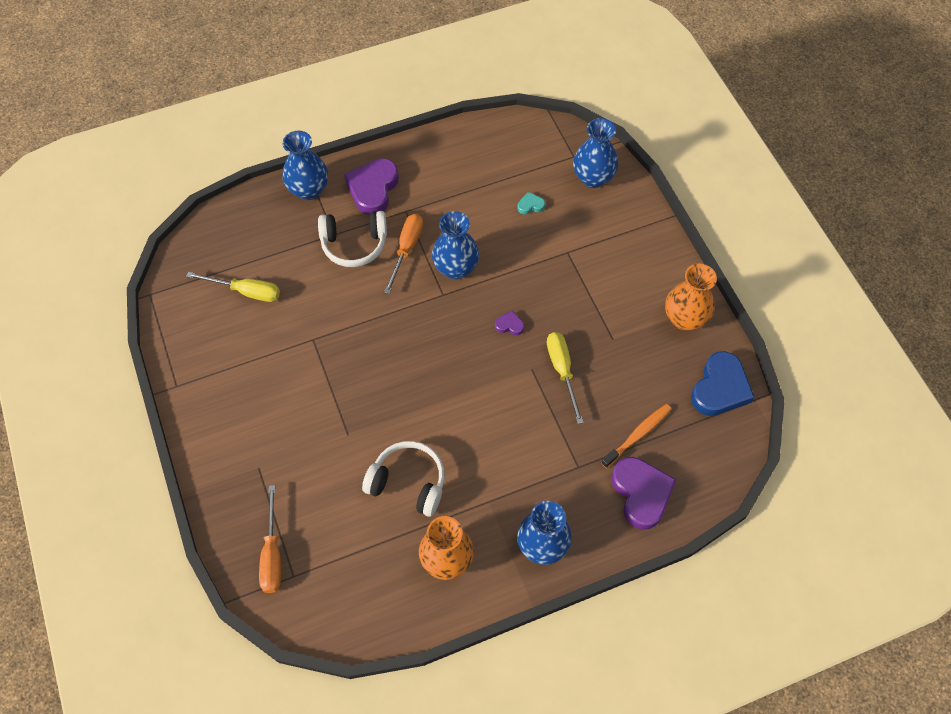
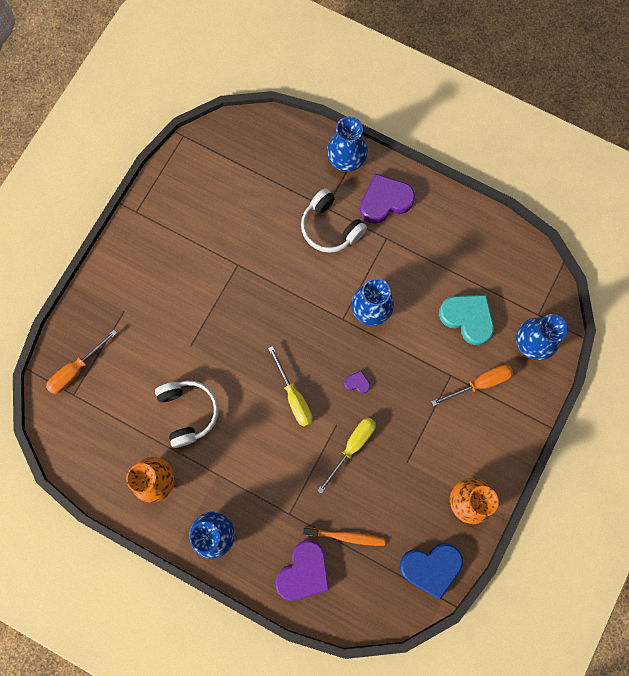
camera: 50 degrees right, 15 degrees up
yellow screwdriver [186,272,280,302] -> yellow screwdriver moved to [268,346,313,427]
orange screwdriver [384,214,423,294] -> orange screwdriver moved to [431,365,514,406]
purple heart [495,311,524,335] -> purple heart turned 45 degrees counterclockwise [344,371,370,394]
turquoise heart [518,192,545,214] -> turquoise heart [439,295,494,345], size x2.25

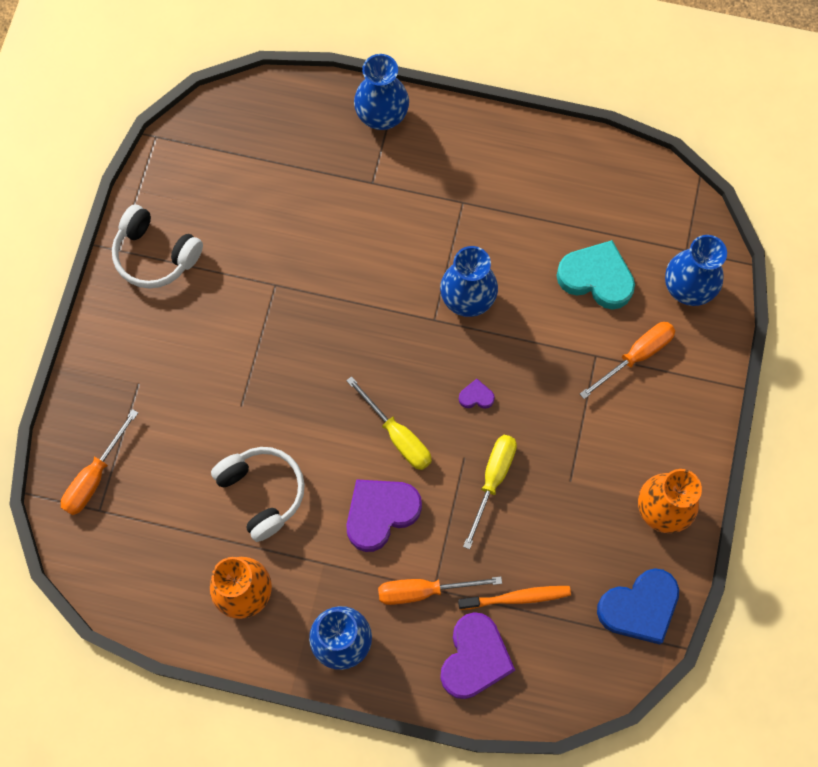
camera: 15 degrees left, 5 degrees down
white headphones [301,188,367,253] -> white headphones moved to [112,204,203,289]
purple heart [360,174,415,224] -> purple heart moved to [346,479,422,552]
none -> orange screwdriver [378,576,502,605]

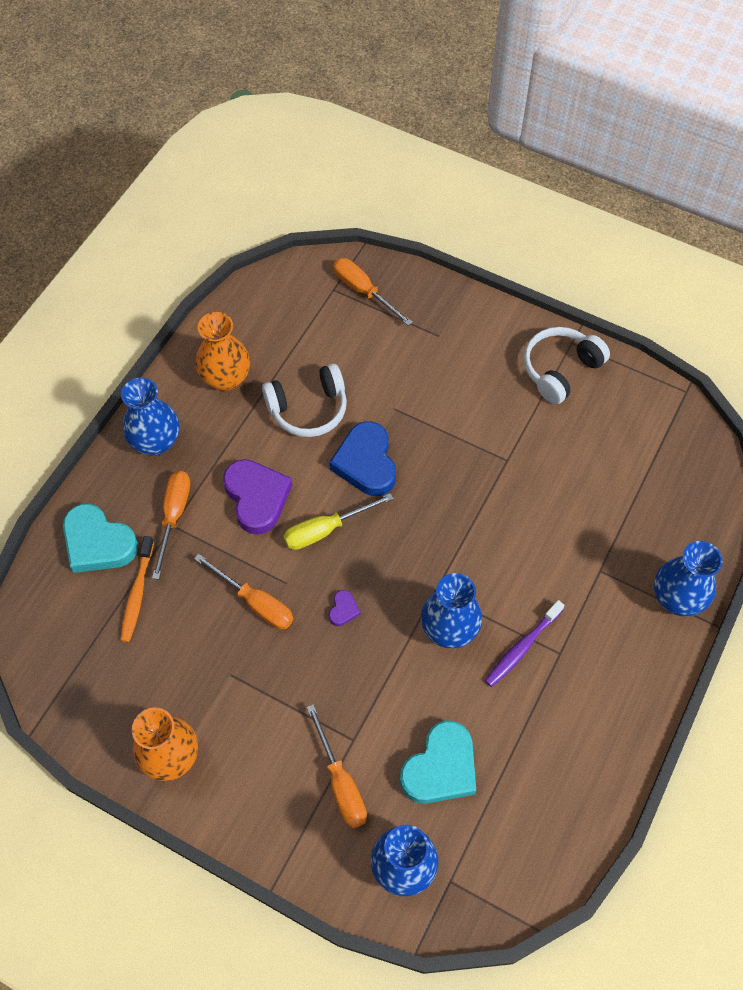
camera: 105 degrees right, 10 degrees down
purple heart [440,612,515,699] -> turquoise heart [63,504,138,573]
yellow screwdriver [463,435,517,549] -> orange screwdriver [194,554,293,630]
blue heart [597,568,679,644] -> blue heart moved to [329,421,396,496]
none -> purple toothbrush [484,600,565,687]

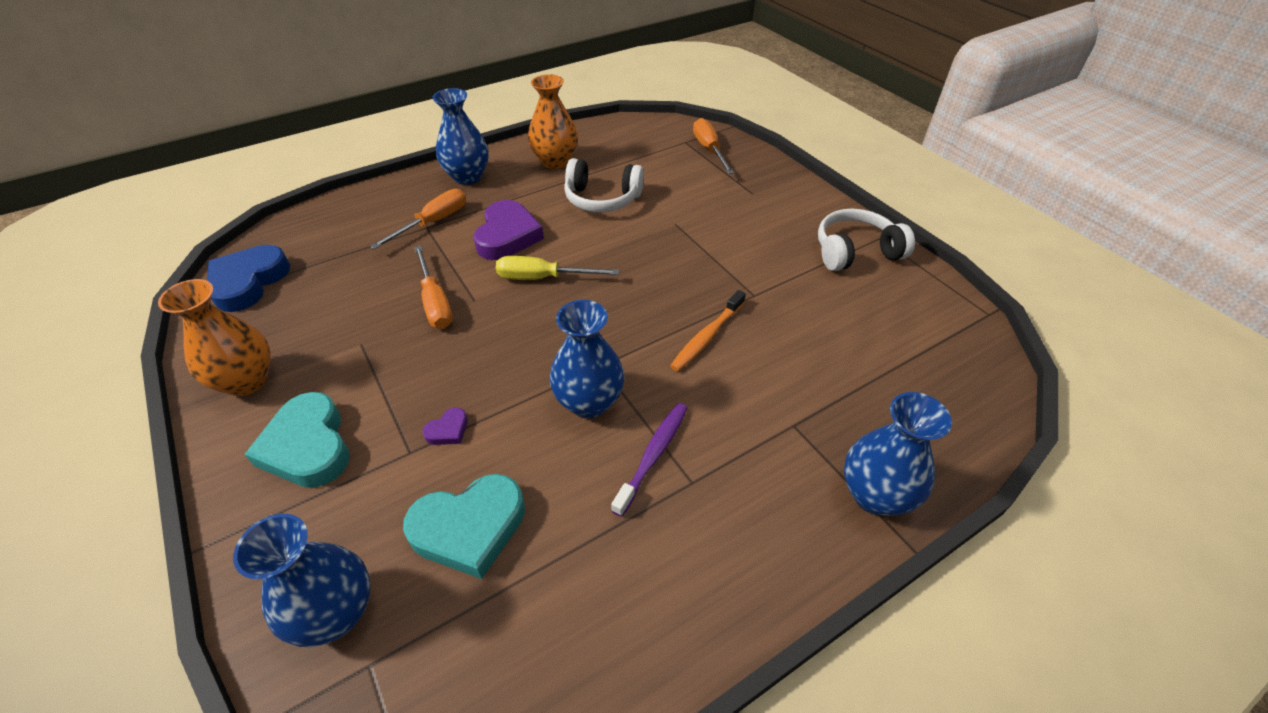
camera: 30 degrees right, 15 degrees down
turquoise heart [63,504,138,573] -> turquoise heart moved to [244,392,350,488]
orange toothbrush [120,536,154,642] -> orange toothbrush moved to [670,290,746,371]
orange screwdriver [307,704,367,828] -> none
blue heart [329,421,396,496] -> blue heart moved to [207,245,290,312]
purple heart [329,590,361,626] -> purple heart moved to [423,407,468,445]
purple toothbrush [484,600,565,687] -> purple toothbrush turned 135 degrees clockwise [611,403,687,517]

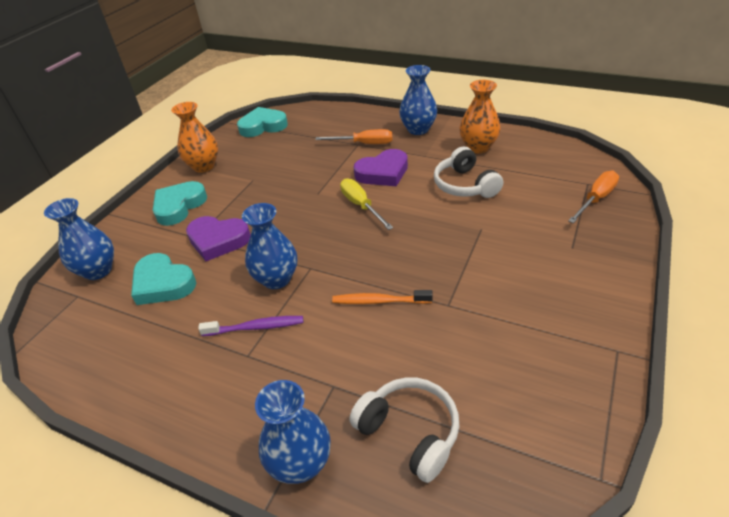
camera: 60 degrees right, 5 degrees down
blue heart [207,245,290,312] -> turquoise heart [237,107,288,137]
orange screwdriver [414,246,453,329] -> none
purple heart [423,407,468,445] -> purple heart [186,216,251,261], size x2.25
white headphones [818,209,915,271] -> white headphones moved to [349,377,460,483]

